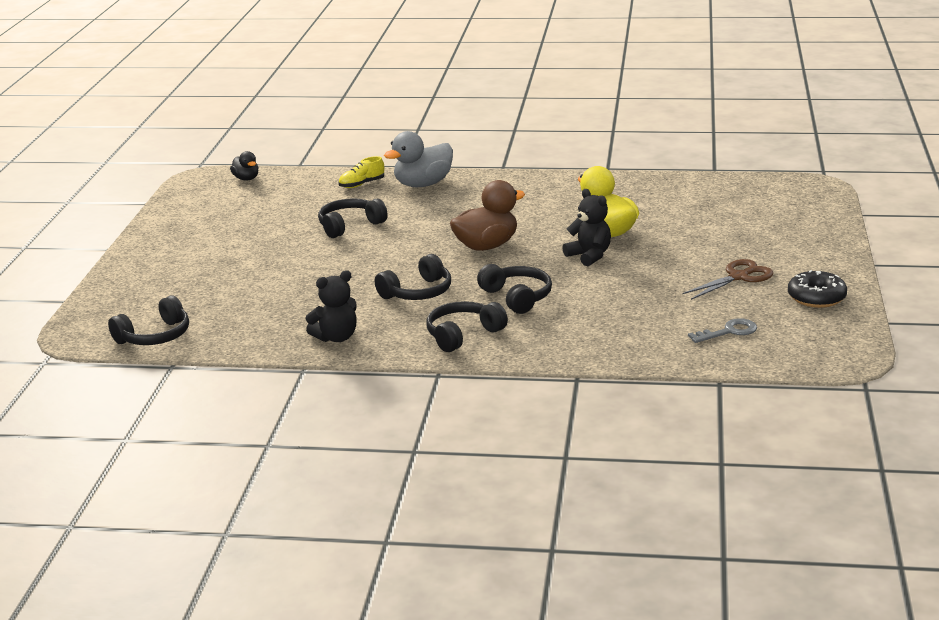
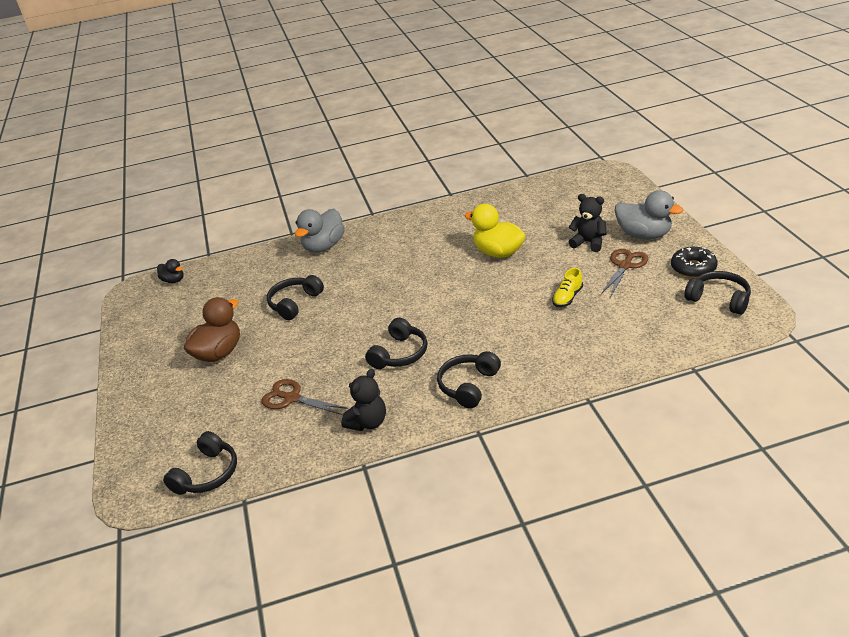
camera: 20 degrees left, 10 degrees up
yellow shoe [338,156,384,188] -> yellow shoe moved to [552,268,583,307]
brown duck [450,180,525,251] -> brown duck moved to [184,297,240,362]
black headphones [477,264,552,314] -> black headphones moved to [684,271,751,315]
black teddy bear [562,189,611,266] -> black teddy bear moved to [569,194,607,252]
grey key [688,318,757,343] -> none
none -> brown scissors [261,379,348,415]
none -> grey duck [615,190,683,239]

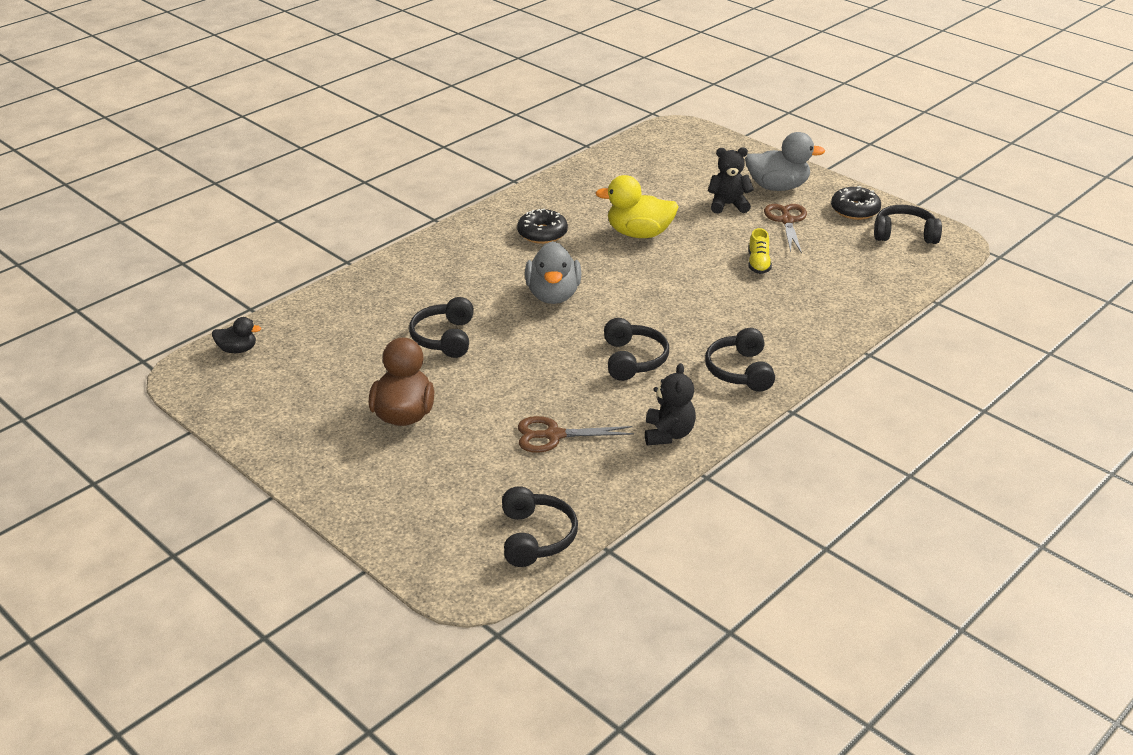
camera: 35 degrees left, 0 degrees up
grey duck [295,208,345,253] -> grey duck moved to [525,241,581,304]
none -> black donut [517,208,568,244]

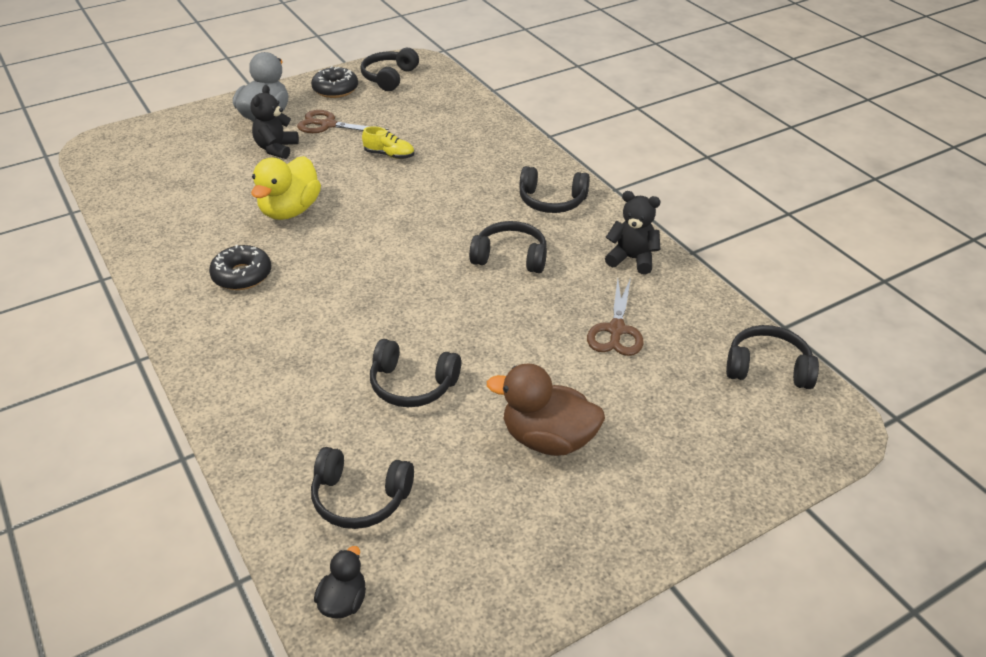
camera: 75 degrees left, 5 degrees up
grey duck [525,241,581,304] -> none
none -> black headphones [311,447,414,529]

